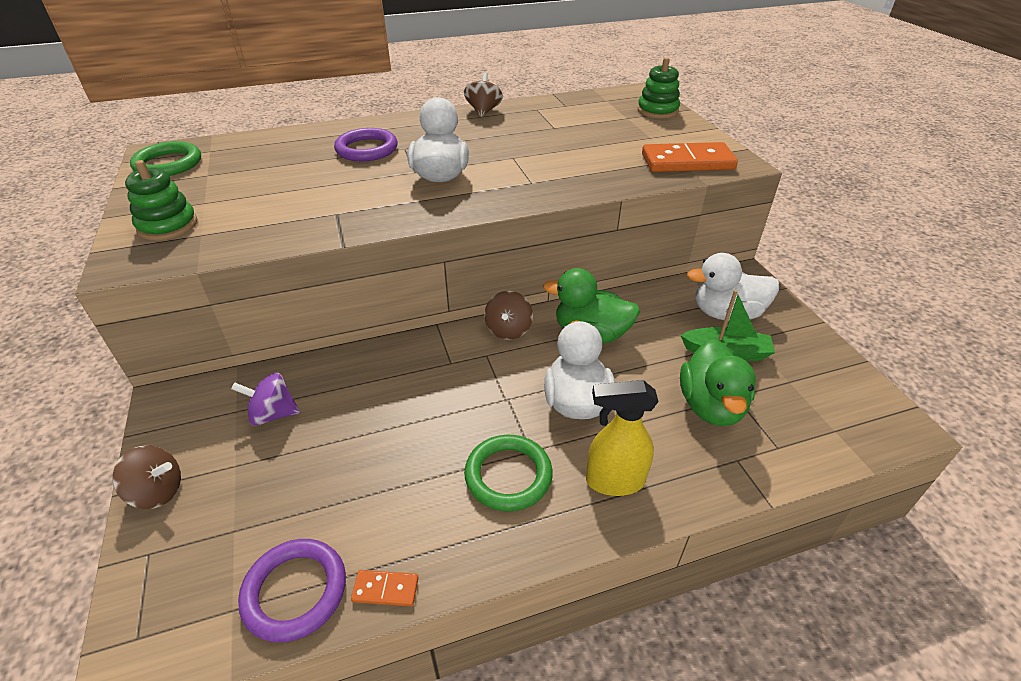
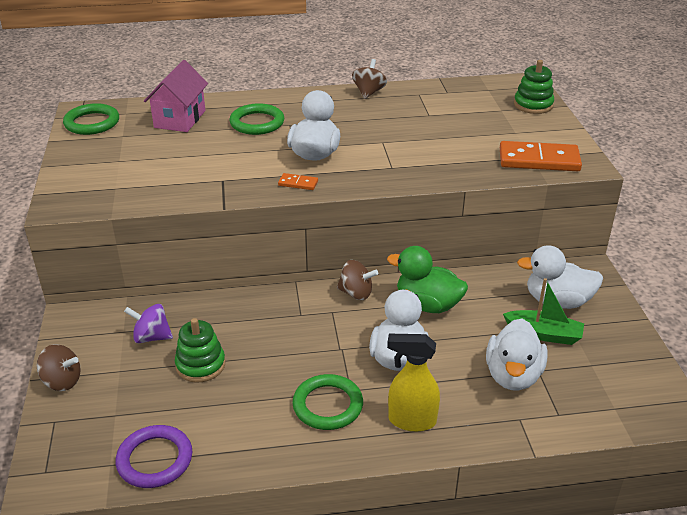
camera: 10 degrees right, 5 degrees down
green stacking toy [125,160,197,240] -> green stacking toy moved to [175,318,225,383]
purple ring [334,128,398,161] -> green ring [230,103,284,135]
orange domino [351,570,419,606] -> orange domino moved to [278,173,318,190]
brown spinning top [484,291,533,340] -> brown spinning top turned 90 degrees counterclockwise [337,260,378,300]
green duck [680,339,756,426] -> white duck [486,319,547,391]
none -> pink house [144,60,208,132]

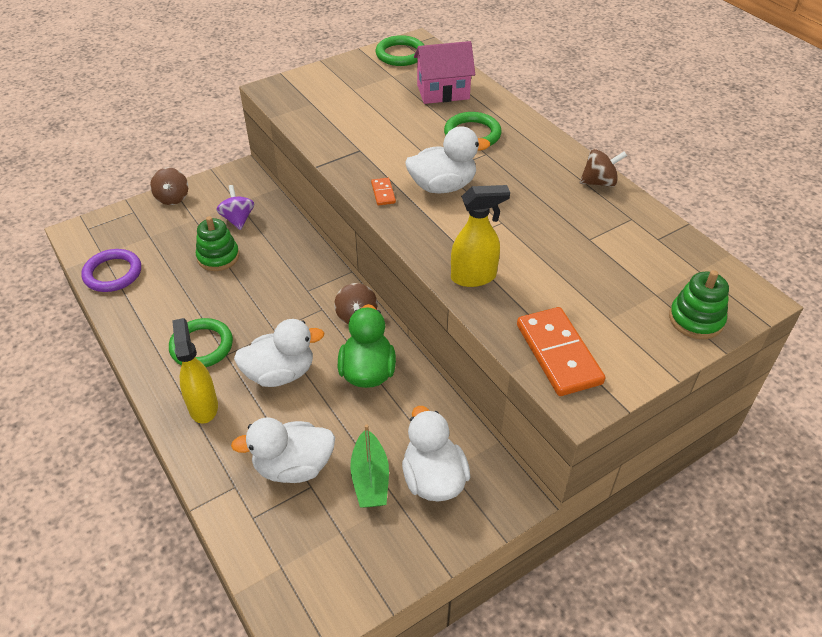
camera: 65 degrees right, 10 degrees up
none -> yellow spray bottle [451,185,510,287]

